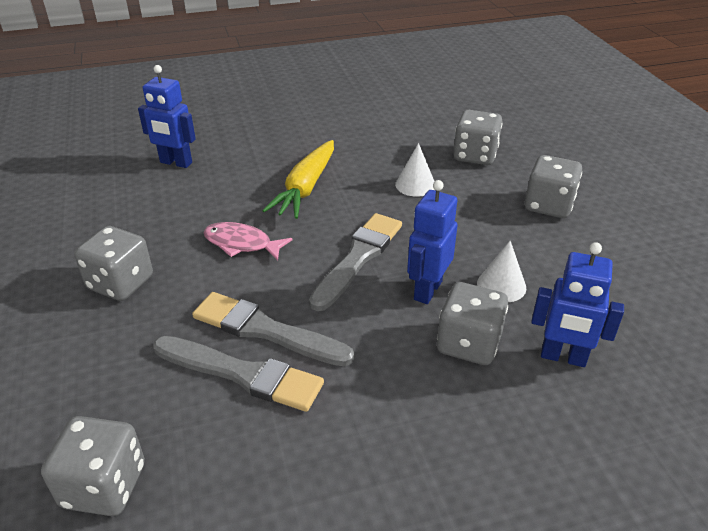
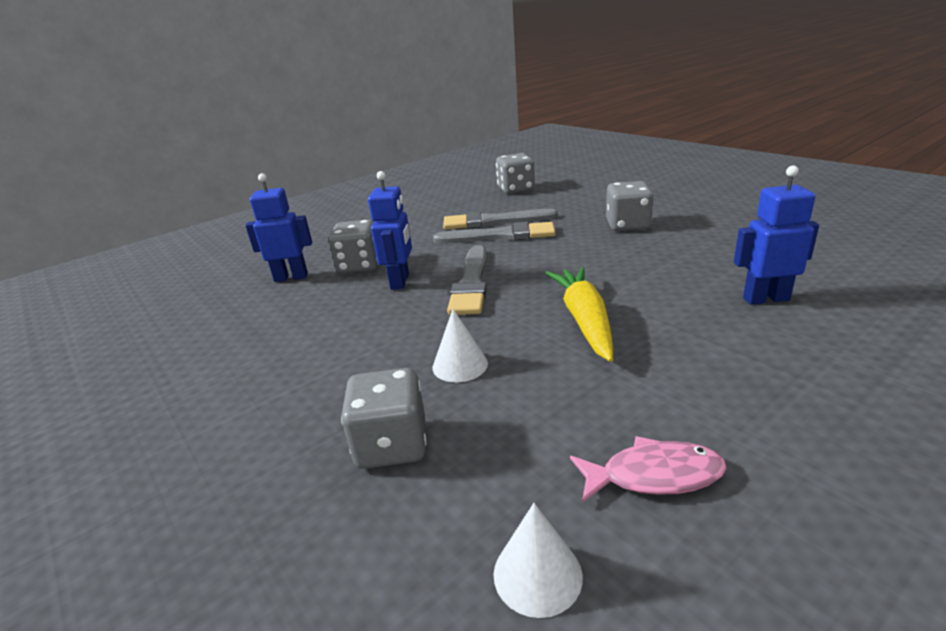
camera: 160 degrees right, 10 degrees down
pink fish [203,222,293,261] -> pink fish moved to [570,436,727,503]
white cone [477,241,526,302] -> white cone moved to [493,503,583,618]
grey dice [525,155,582,218] -> none

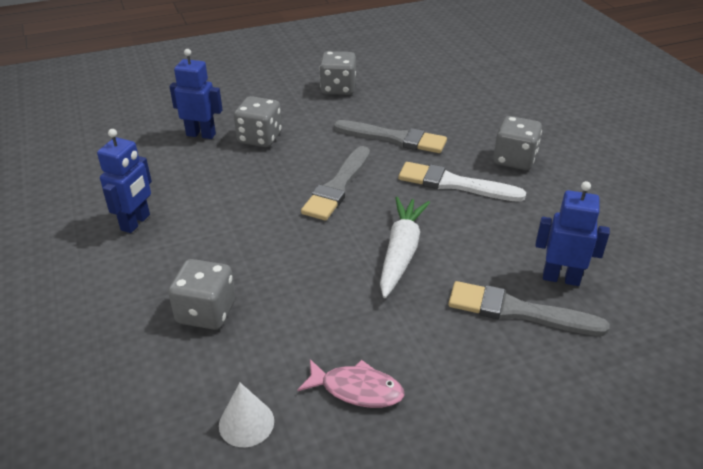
camera: 15 degrees right, 10 degrees up
blue robot [368,171,412,290] -> blue robot moved to [97,129,152,233]
white cone [433,309,488,382] -> none
grey brush [443,209,558,230] -> grey brush moved to [448,281,610,336]
grey dice [496,153,535,194] -> grey dice moved to [319,51,356,95]
yellow carrot [546,267,613,362] -> white carrot [380,197,430,298]
none -> white brush [398,162,526,202]

